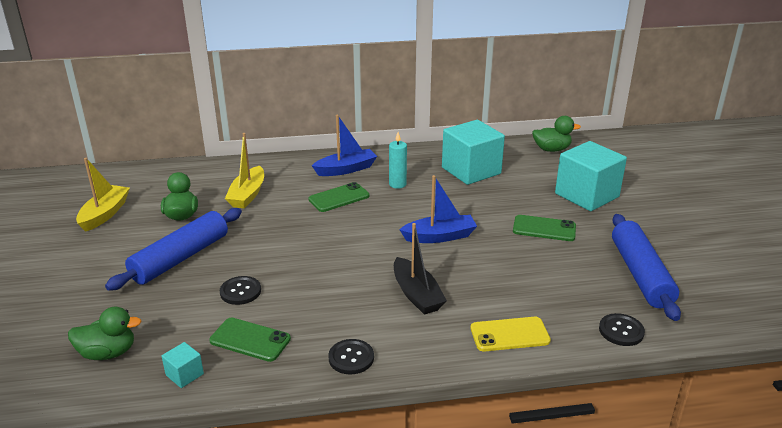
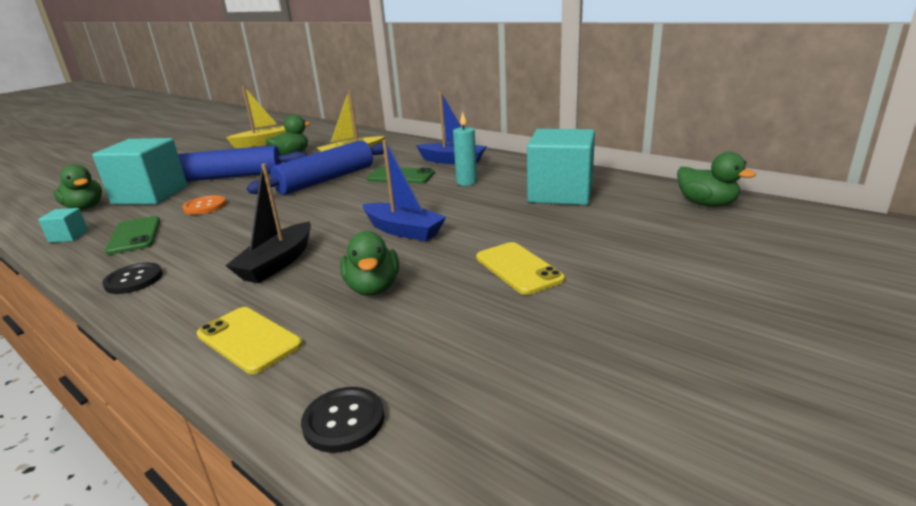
camera: 50 degrees right, 5 degrees down
black button [220,276,261,305] -> orange button [182,195,226,215]
green phone [513,215,576,241] -> yellow phone [476,242,565,295]
turquoise cube [555,141,627,211] -> turquoise cube moved to [92,138,187,205]
blue rolling pin [612,214,681,321] -> blue rolling pin moved to [247,140,388,195]
none -> green duck [340,231,399,296]

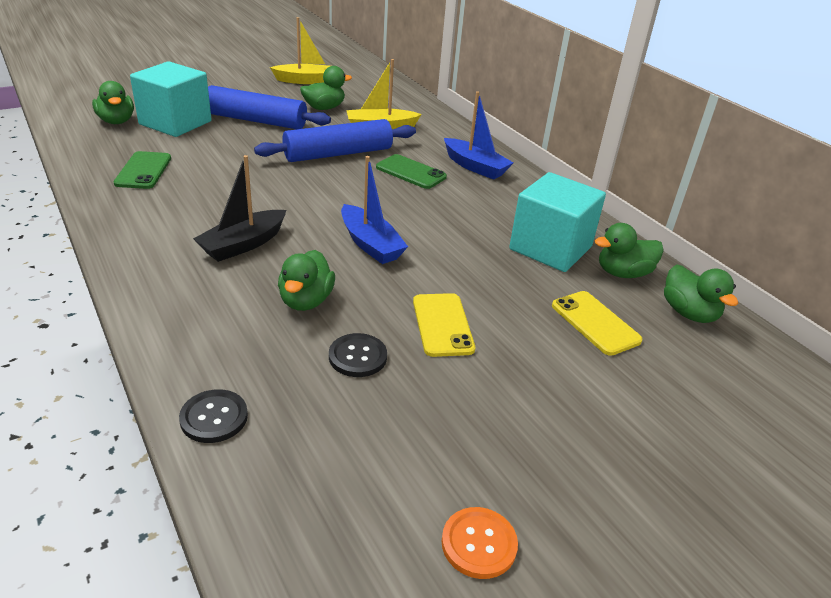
camera: 15 degrees right, 10 degrees up
turquoise cube [38,208,88,243] -> none
black button [102,263,163,294] -> black button moved to [329,333,387,377]
orange button [182,195,226,215] -> orange button moved to [442,507,518,579]
yellow phone [197,307,302,374] -> yellow phone moved to [552,291,643,356]
turquoise candle [453,111,477,186] -> none
none -> green duck [595,223,664,278]

